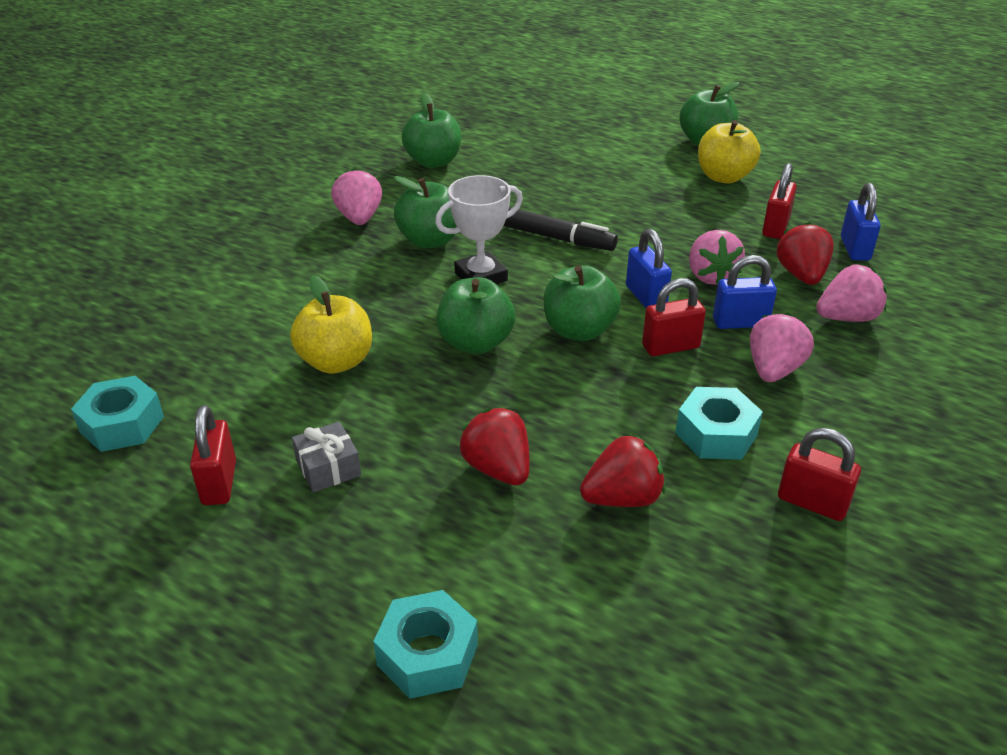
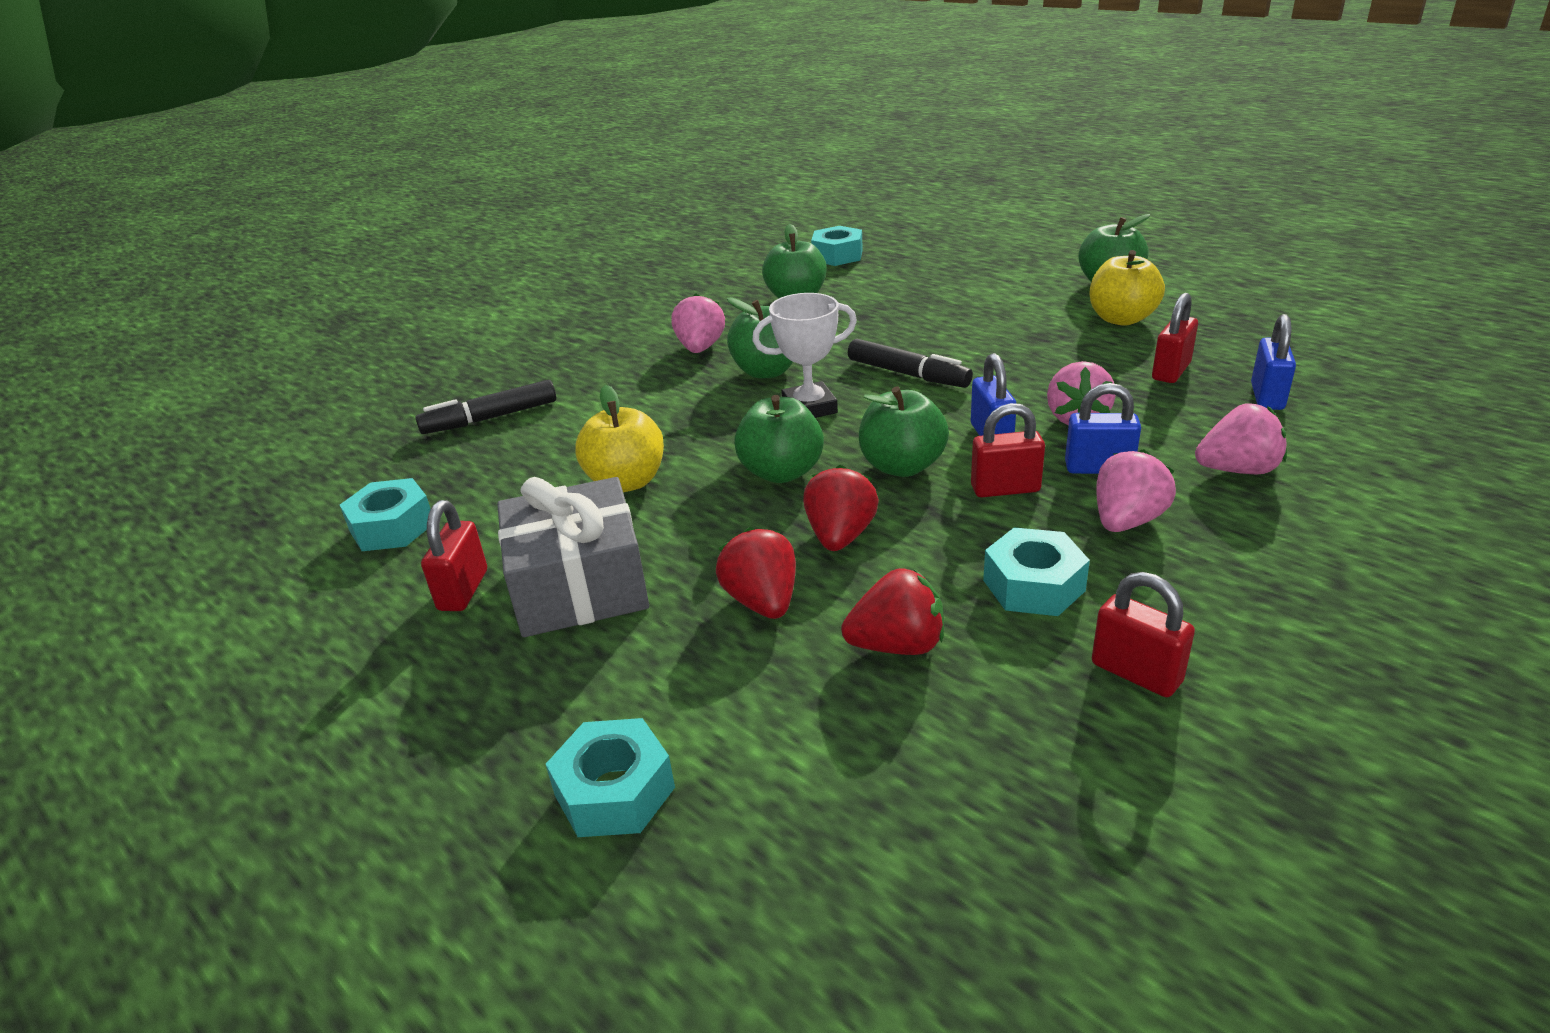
camera: 15 degrees right, 5 degrees down
grey gift [292,421,361,493] -> grey gift [497,477,649,637], size x2.18
red strawberry [777,222,834,285] -> red strawberry moved to [803,465,879,551]
none -> black marker [415,380,556,434]
none -> turquoise nut [811,226,863,266]

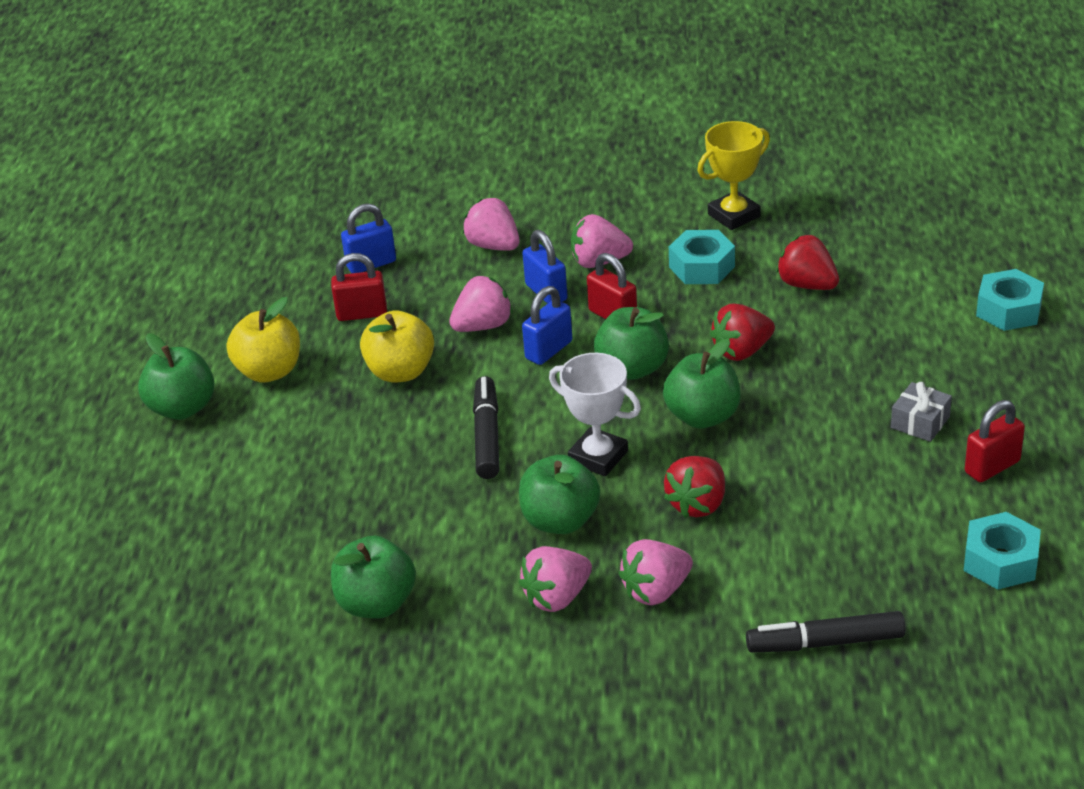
camera: 130 degrees left, 5 degrees up
black marker [415,380,556,434] -> black marker turned 150 degrees clockwise [746,611,906,653]
grey gift [497,477,649,637] -> grey gift [891,382,952,442], size x0.46
yellow apple [575,385,664,492] -> yellow apple moved to [360,310,434,382]
red strawberry [716,527,796,619] -> red strawberry moved to [664,456,725,518]
turquoise nut [811,226,863,266] -> none
red padlock [1092,572,1195,697] -> yellow trophy [697,121,770,230]
none -> pink strawberry [618,539,693,605]

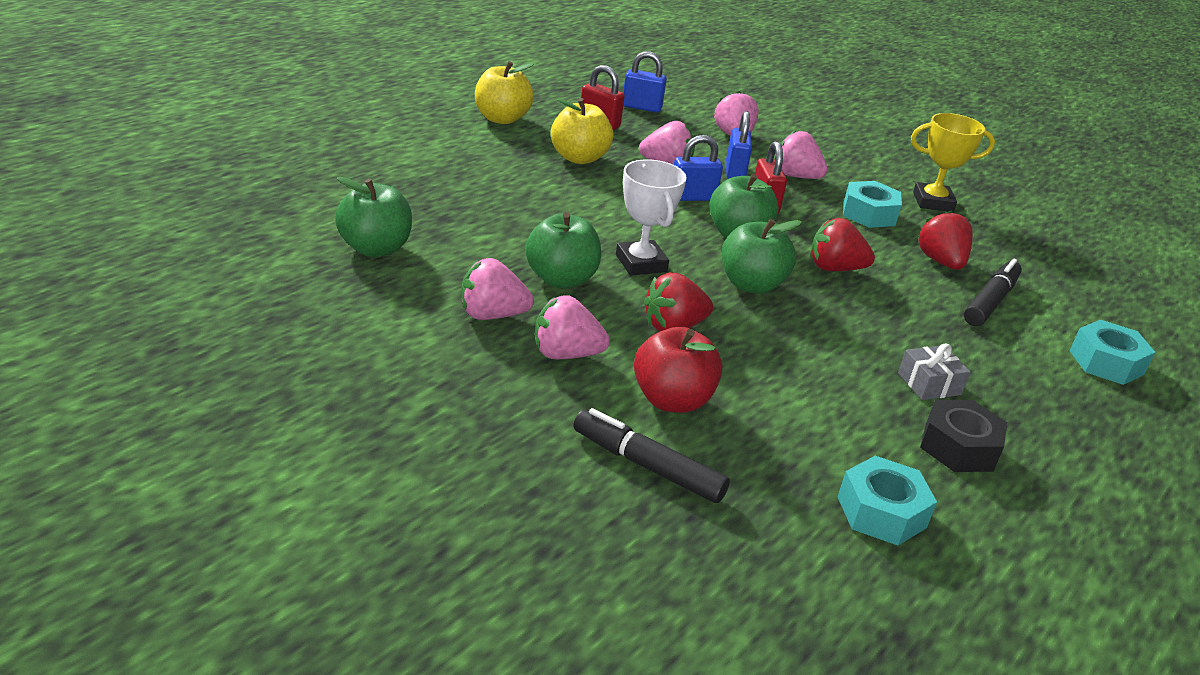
camera: 30 degrees right, 5 degrees down
green apple [138,333,215,420] -> none
black marker [473,376,499,479] -> black marker moved to [964,259,1022,326]
red padlock [965,400,1025,482] -> black nut [920,400,1007,472]
none -> red apple [634,327,722,413]

